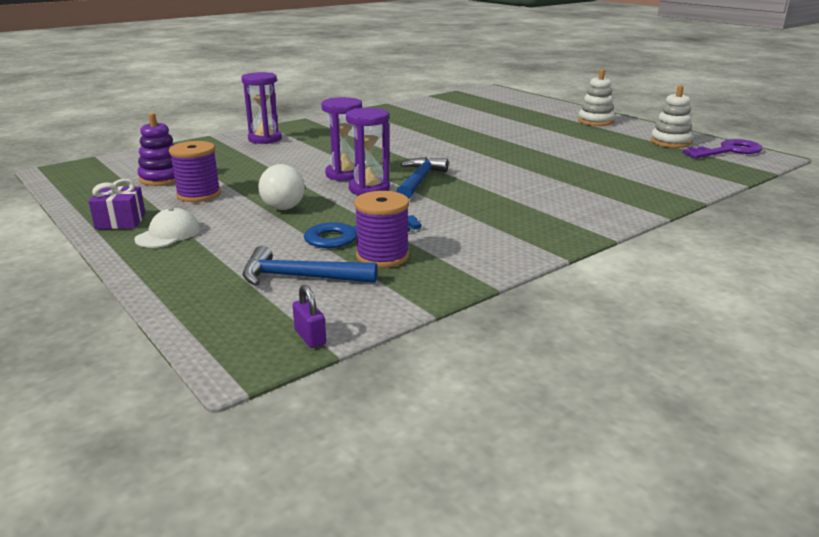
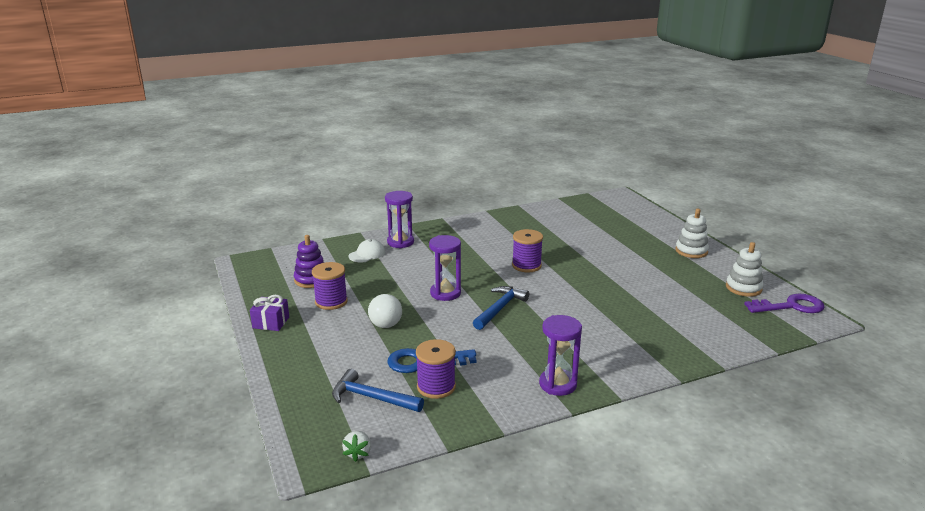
camera: 15 degrees right, 0 degrees up
white cap [134,208,200,248] -> white cap moved to [349,239,386,262]
purple padlock [292,285,326,348] -> white strawberry [342,431,371,462]
purple hourglass [346,108,390,195] -> purple hourglass moved to [539,315,582,396]
none -> purple spool [512,229,543,272]

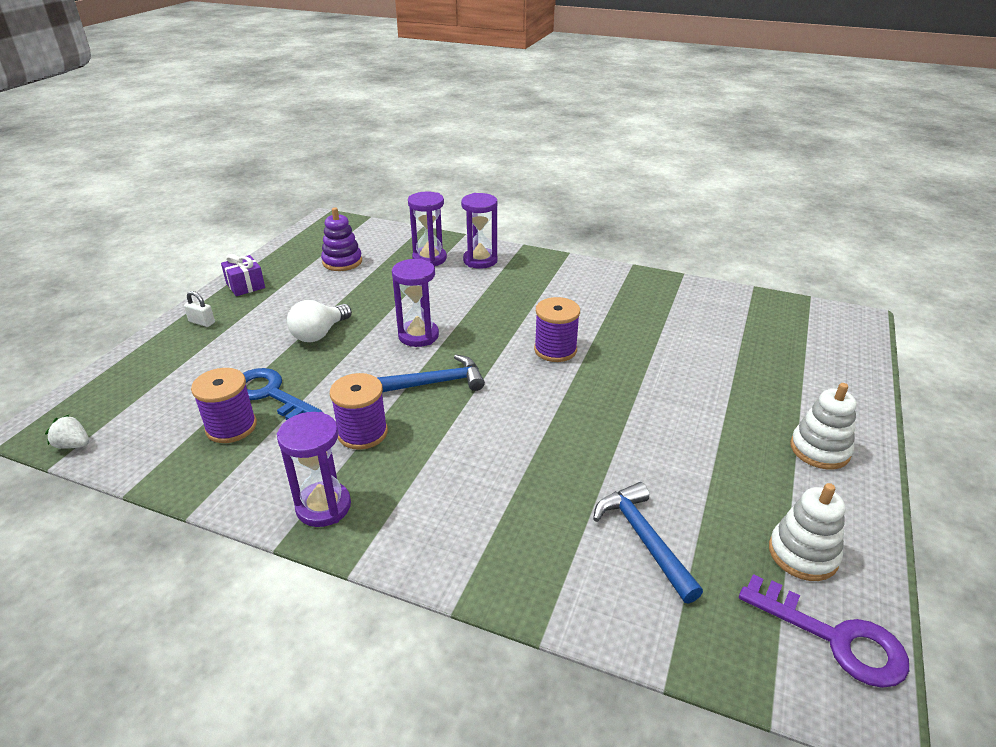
camera: 45 degrees right, 10 degrees up
purple spool [312,262,348,310] -> purple spool moved to [330,373,388,450]
blue hammer [332,369,424,412] -> blue hammer moved to [593,482,703,604]
white strawberry [342,431,371,462] -> white strawberry turned 60 degrees clockwise [45,415,89,449]
white cap [349,239,386,262] -> purple hourglass [408,191,447,267]
none -> white padlock [184,291,215,327]

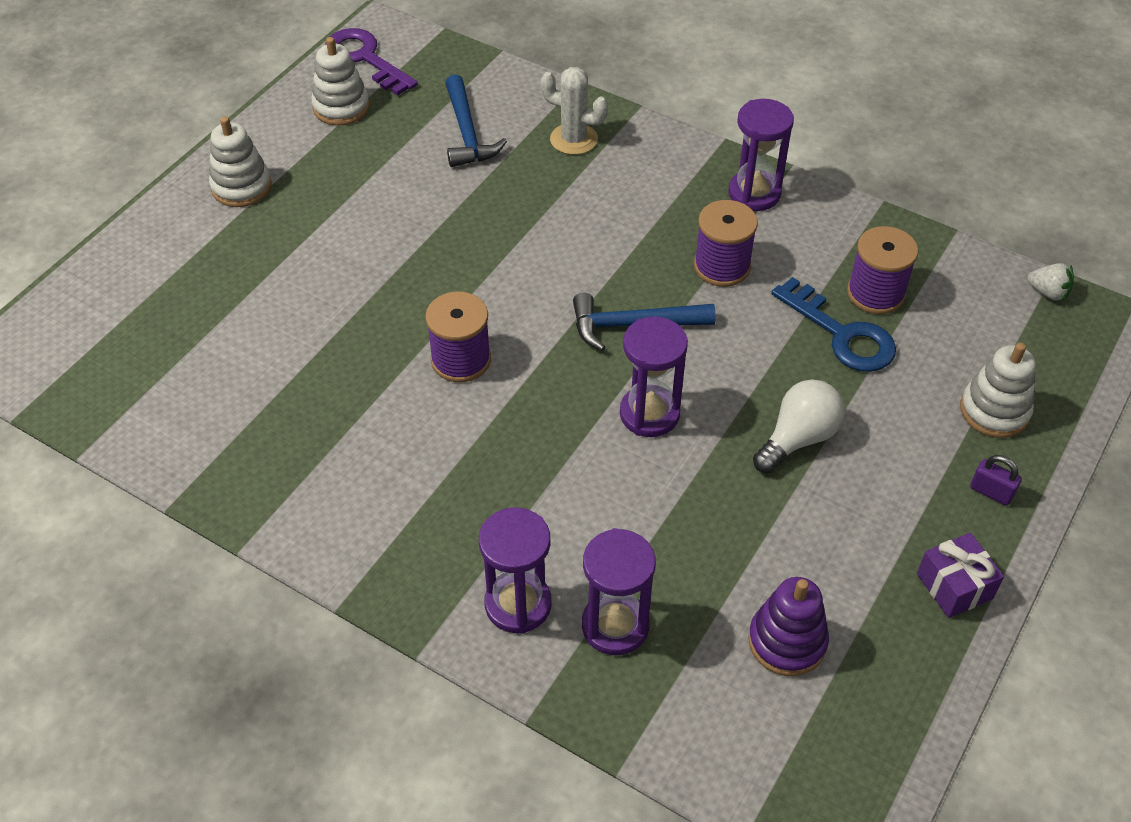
camera: 170 degrees left, 15 degrees up
white padlock [184,291,215,327] -> purple padlock [970,455,1022,506]
none -> white cactus [540,67,608,155]
none -> white stacking toy [960,343,1036,438]

